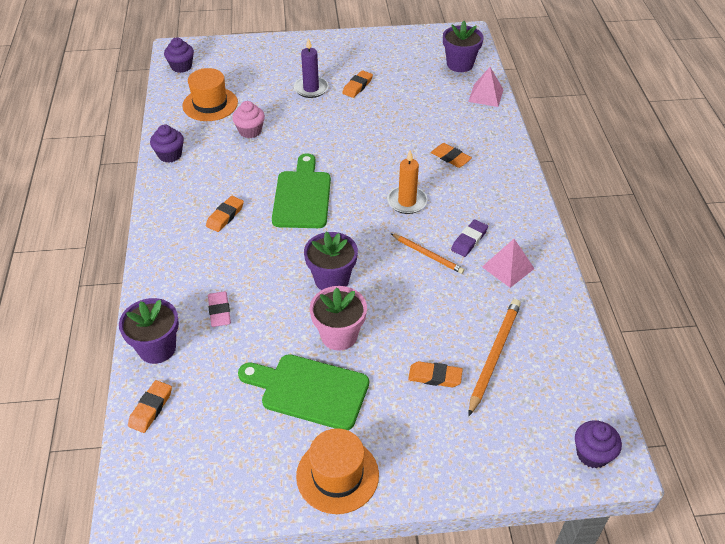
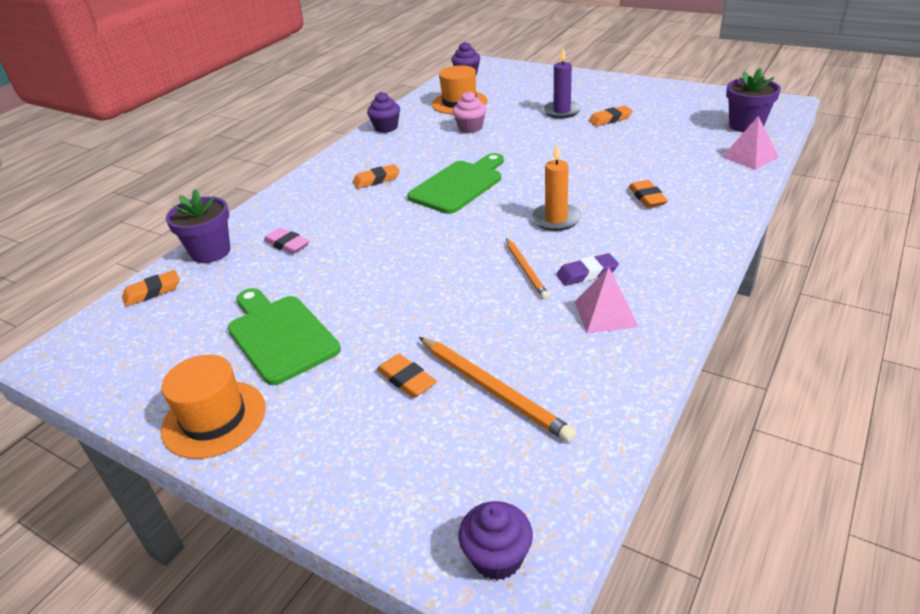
camera: 40 degrees right, 10 degrees down
pink eraser [208,291,231,327] -> pink eraser turned 75 degrees counterclockwise [264,228,309,254]
purple flower pot [304,231,358,290] -> none
pink flower pot [310,286,367,351] -> none
orange pencil [468,299,521,416] -> orange pencil turned 75 degrees clockwise [419,337,576,442]

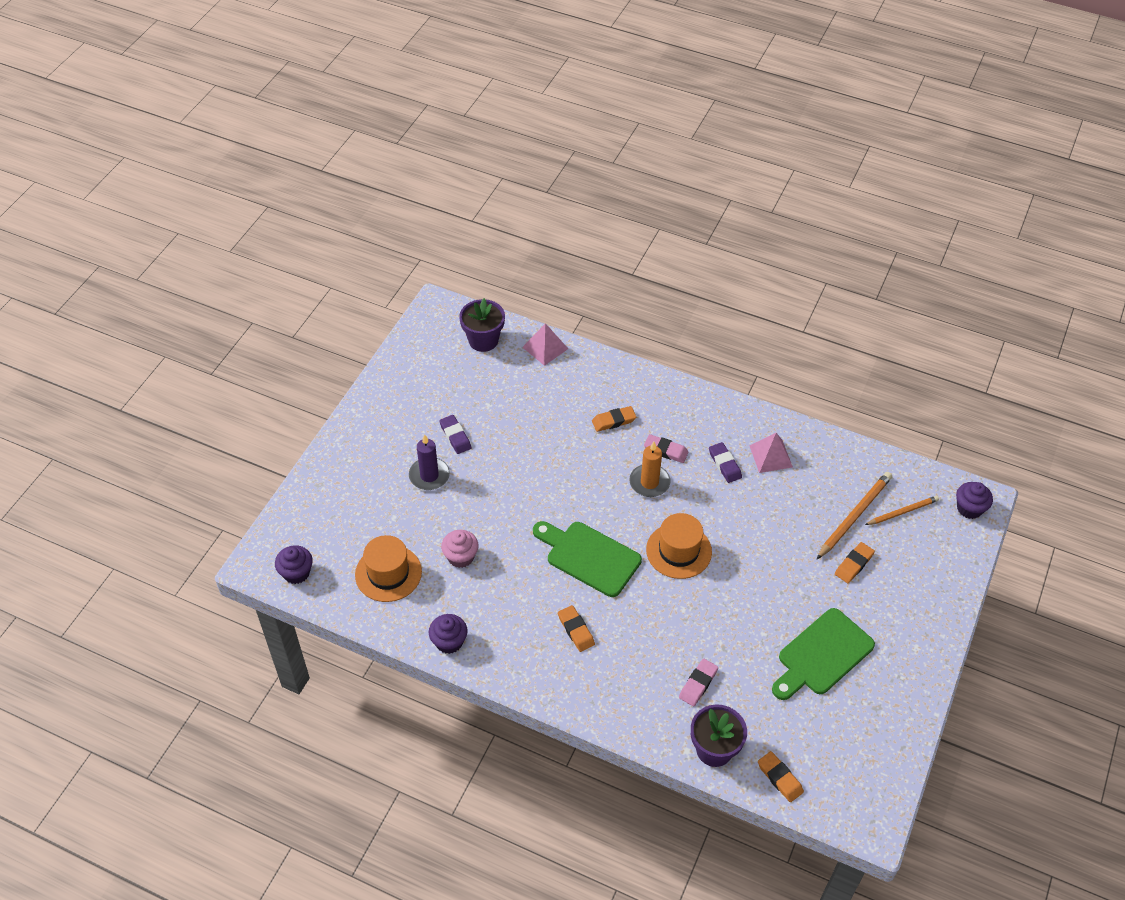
camera: 100 degrees left, 15 degrees up
orange hat [161,355,266,459] -> orange hat moved to [646,513,712,579]
orange pencil [506,238,549,299] -> orange pencil moved to [865,496,939,525]
orange eraser [589,106,633,126] -> purple eraser [440,415,471,454]
none -> pink eraser [644,434,689,463]

